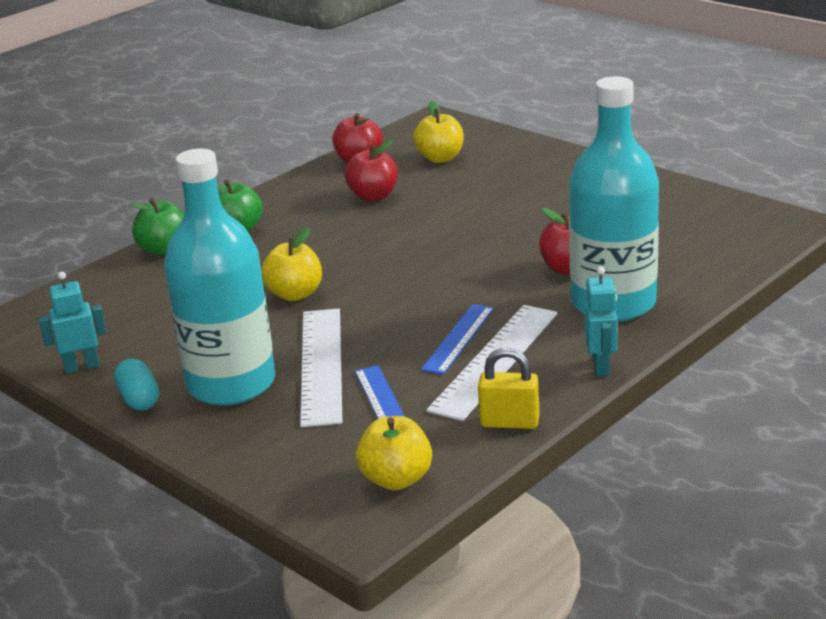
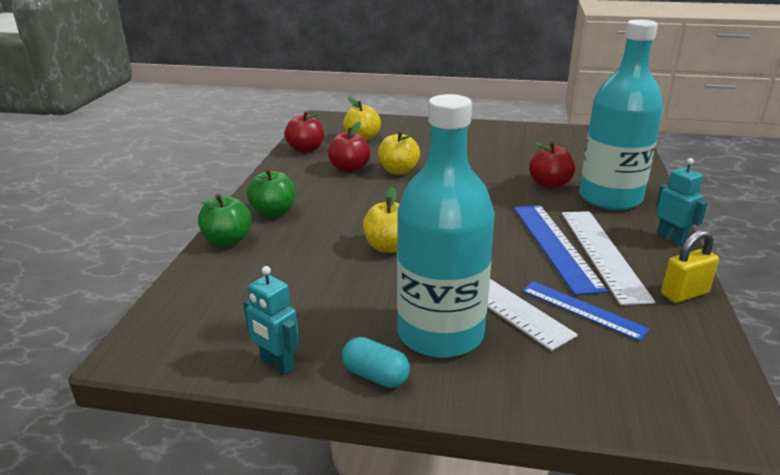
camera: 35 degrees left, 0 degrees up
turquoise robot [39,271,107,374] -> turquoise robot turned 90 degrees counterclockwise [244,266,299,375]
yellow apple [356,416,432,490] -> yellow apple moved to [378,131,420,175]
blue ruler [421,304,494,375] -> blue ruler [514,205,608,295], size x1.58

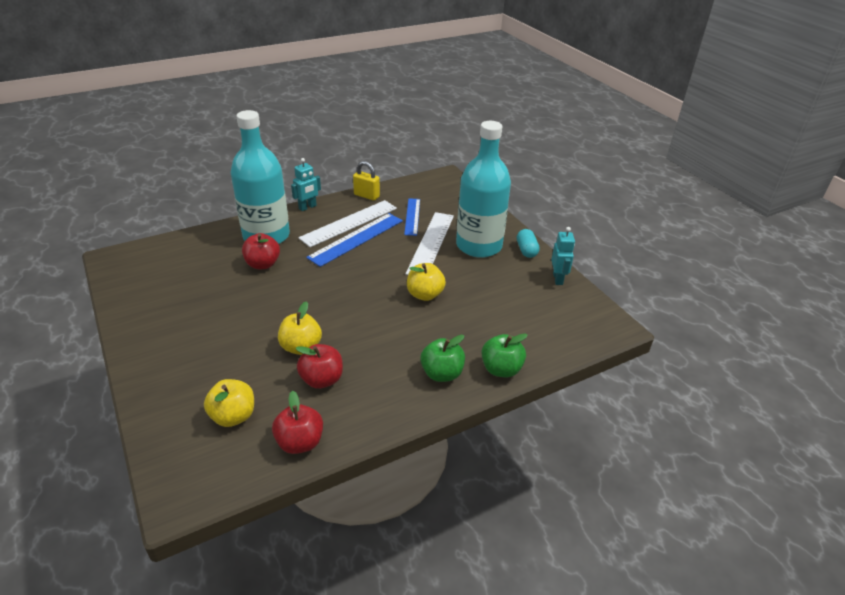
camera: 130 degrees left, 10 degrees up
turquoise robot [656,158,708,246] -> turquoise robot turned 150 degrees counterclockwise [291,158,321,211]

